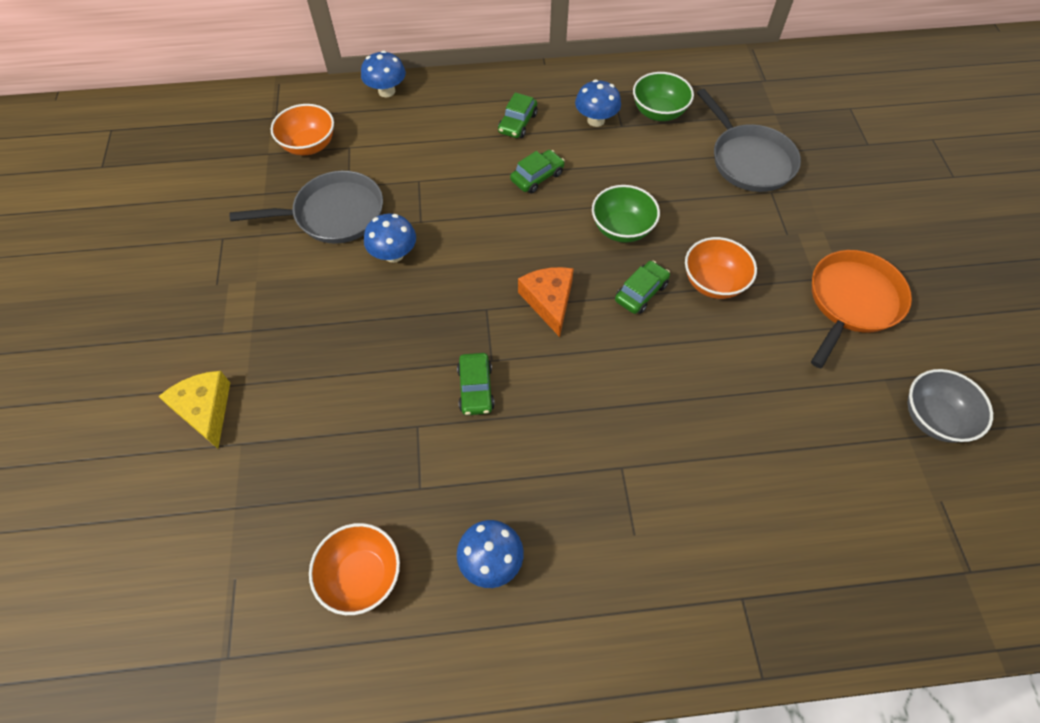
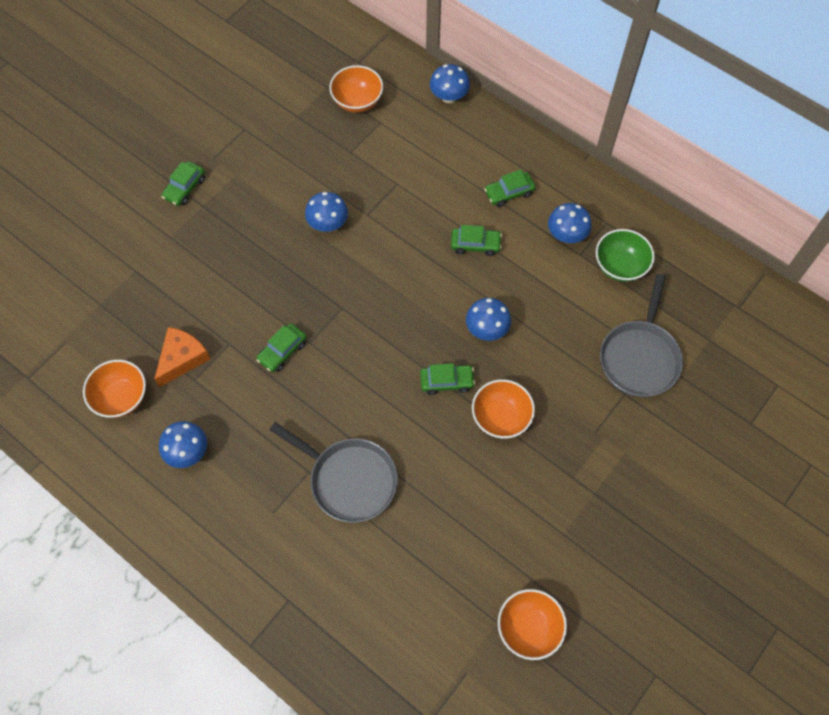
camera: 45 degrees right, 5 degrees up
yellow cheese [158,371,230,449] -> none
grey pan [229,171,383,244] -> grey pan moved to [270,422,398,523]
orange cheese [518,267,574,337] -> orange cheese moved to [154,327,210,387]
green bowl [592,185,660,243] -> blue mushroom [466,298,511,341]
orange pan [811,250,912,368] -> none
grey bowl [907,369,993,443] -> orange bowl [498,589,567,660]
none -> green car [162,161,205,206]

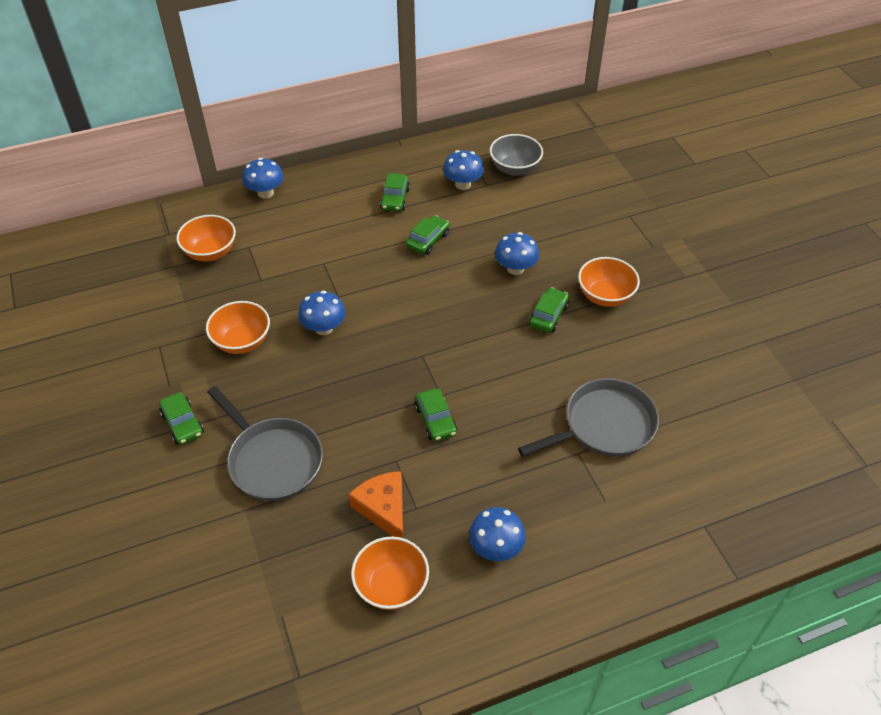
camera: 60 degrees left, 15 degrees down
orange bowl [498,589,567,660] -> orange bowl moved to [206,301,270,354]
green bowl [596,229,655,282] -> grey bowl [490,134,543,176]
grey pan [600,274,683,397] -> grey pan moved to [207,386,323,501]

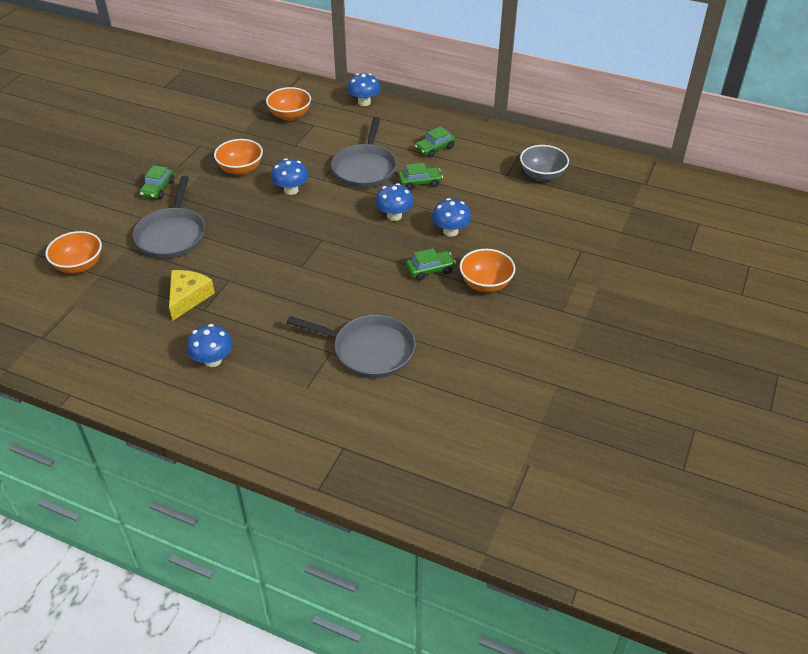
camera: 45 degrees right, 5 degrees down
orange cheese [349,471,403,538] -> yellow cheese [169,270,215,321]
orange bowl [351,537,429,610] -> orange bowl moved to [45,231,102,274]
green car [415,388,457,441] -> none
blue mushroom [443,150,484,190] -> blue mushroom moved to [375,183,414,221]
none -> grey pan [331,117,397,188]

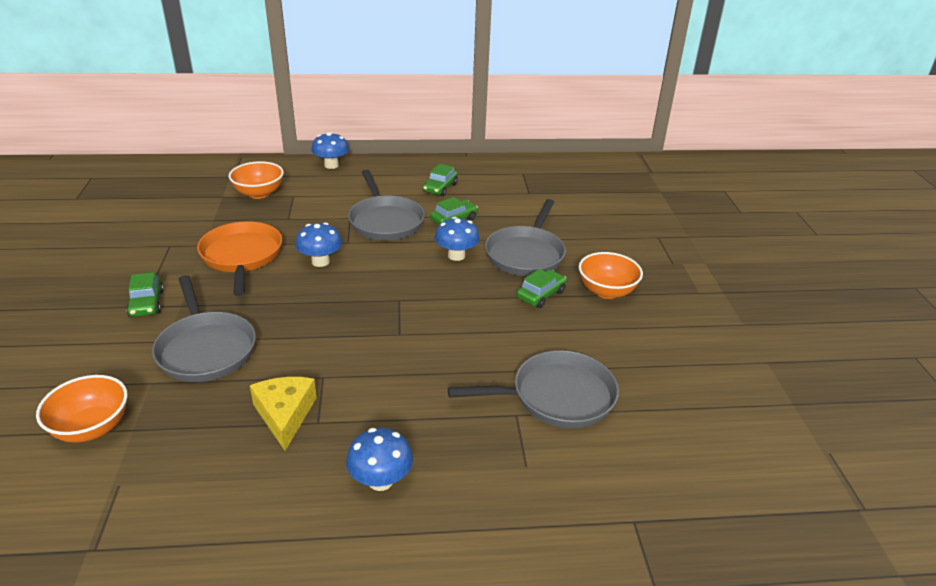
camera: 30 degrees left, 10 degrees down
orange bowl [214,139,263,175] -> orange pan [197,221,282,296]
blue mushroom [432,198,471,237] -> grey pan [485,199,566,276]
grey bowl [520,145,569,182] -> none

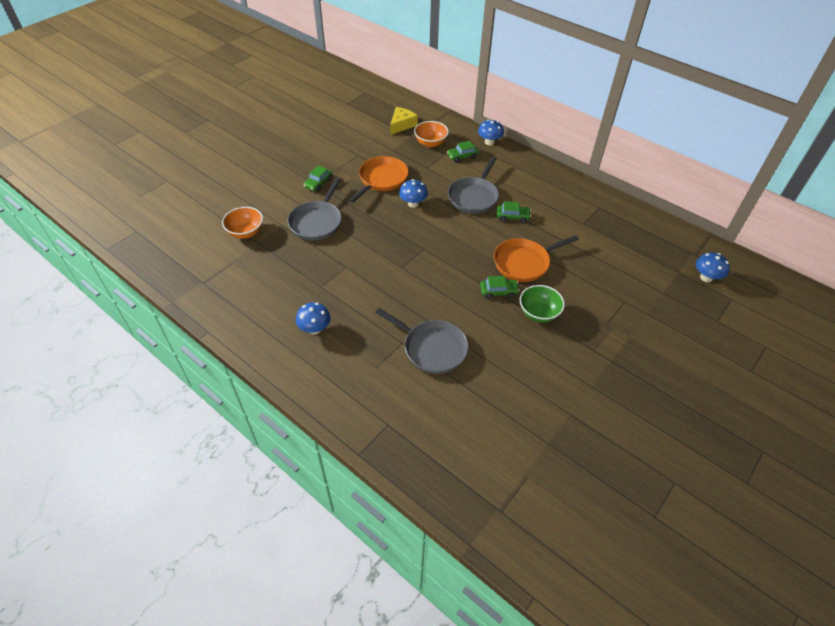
camera: 45 degrees right, 15 degrees up
yellow cheese [250,377,317,451] -> yellow cheese moved to [390,107,418,135]
green car [423,164,458,196] -> green car moved to [447,141,479,163]
blue mushroom [435,217,480,261] -> blue mushroom moved to [696,252,730,282]
grey pan [485,199,566,276] -> orange pan [494,235,579,282]
orange bowl [579,252,643,299] -> green bowl [520,285,565,323]

